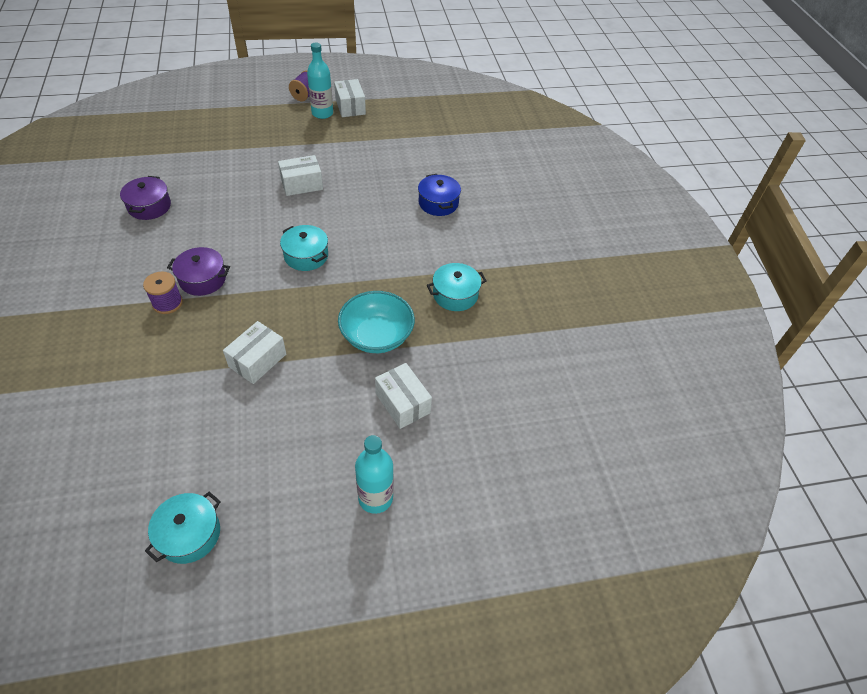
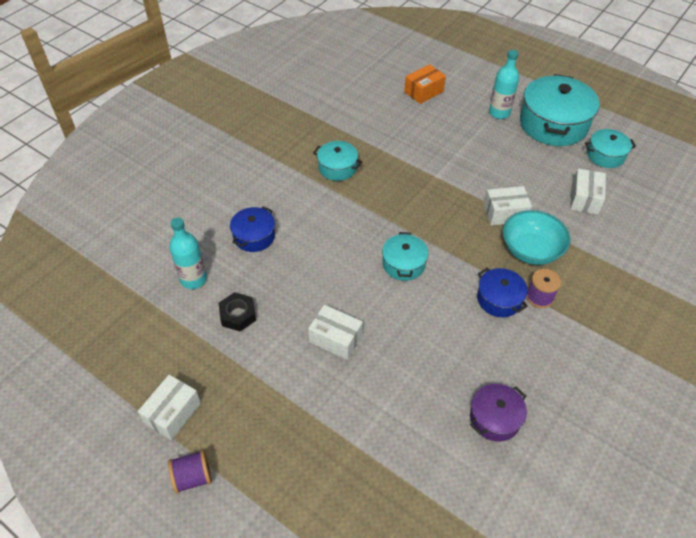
camera: 130 degrees left, 0 degrees up
purple pot [167,247,230,296] -> blue pot [477,268,528,317]
turquoise bottle [307,42,333,119] -> turquoise bottle moved to [169,217,207,289]
turquoise bowl [338,291,415,353] -> turquoise bowl moved to [503,210,570,265]
white box [375,363,432,429] -> white box moved to [570,168,606,215]
none -> black nut [219,292,256,332]
none -> orange box [404,64,446,104]
none -> turquoise pot [520,74,600,146]

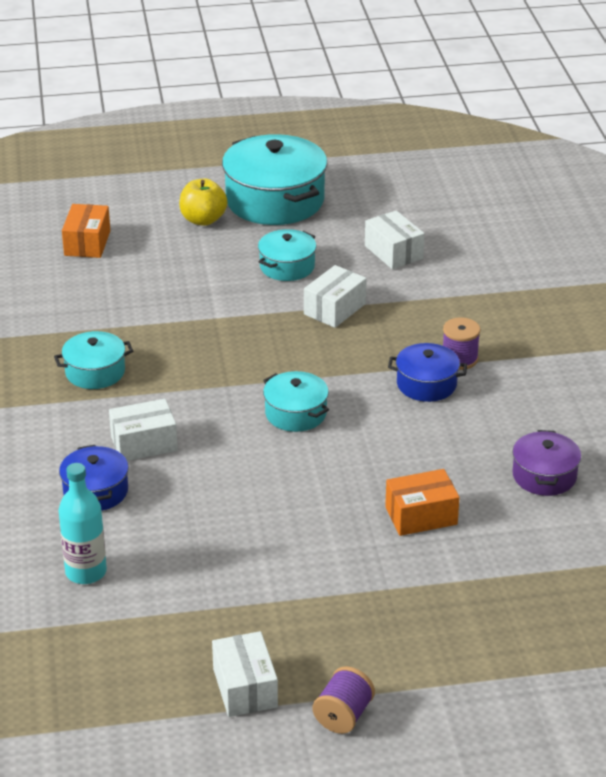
camera: 45 degrees left, 15 degrees down
black nut [219,292,256,332] -> none
white box [308,305,363,360] -> white box moved to [109,399,178,461]
turquoise bottle [489,50,519,119] -> yellow apple [179,178,227,226]
turquoise bowl [503,210,570,265] -> none
turquoise pot [585,129,636,168] -> turquoise pot moved to [258,229,316,281]
none -> orange box [385,469,460,536]

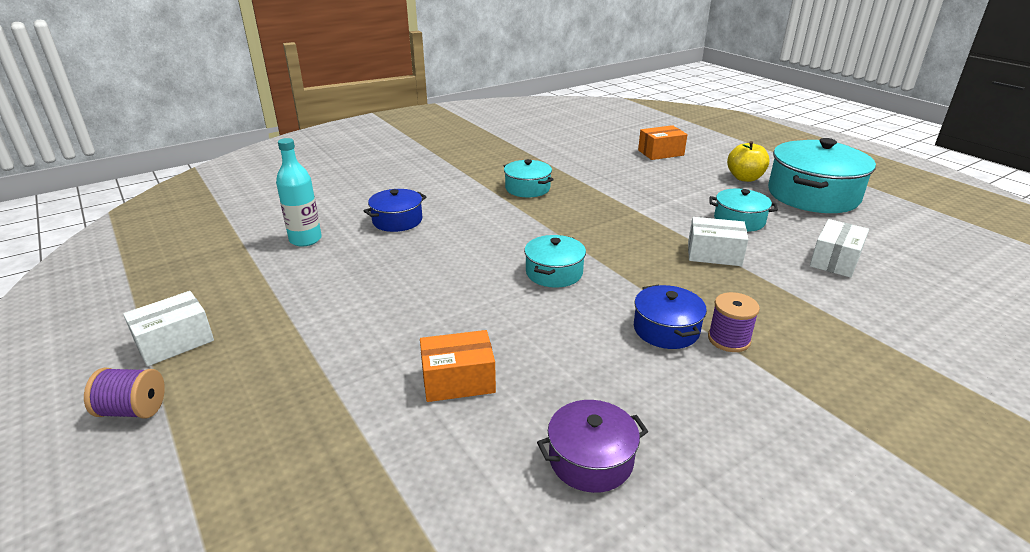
camera: 65 degrees right, 5 degrees down
white box [109,399,178,461] -> none
orange box [385,469,460,536] -> orange box turned 60 degrees counterclockwise [420,330,496,402]

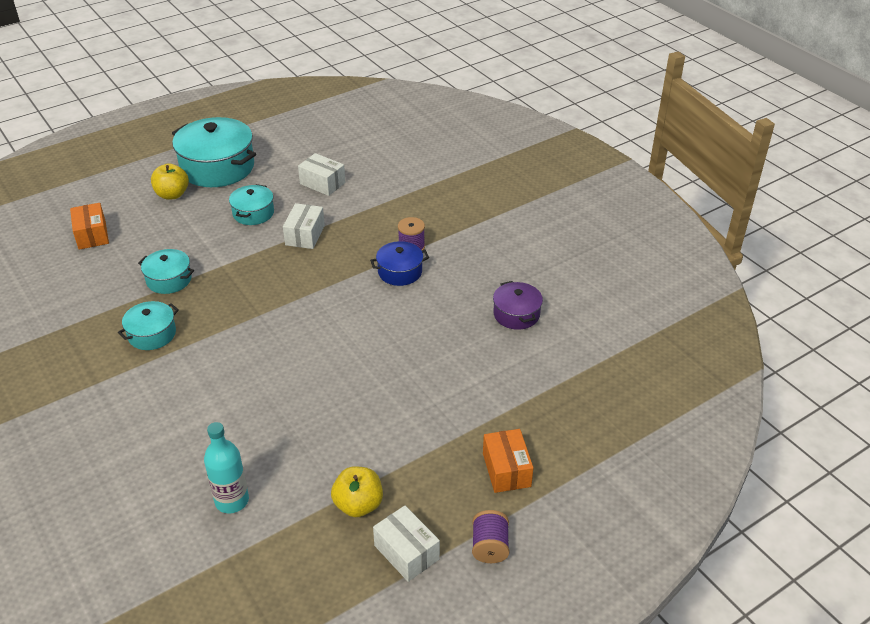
camera: 90 degrees left, 10 degrees up
blue pot [364,189,427,232] -> none
orange box [420,330,496,402] -> orange box moved to [483,429,534,493]
turquoise pot [524,235,586,288] -> turquoise pot moved to [138,249,194,294]
none -> yellow apple [331,466,383,517]

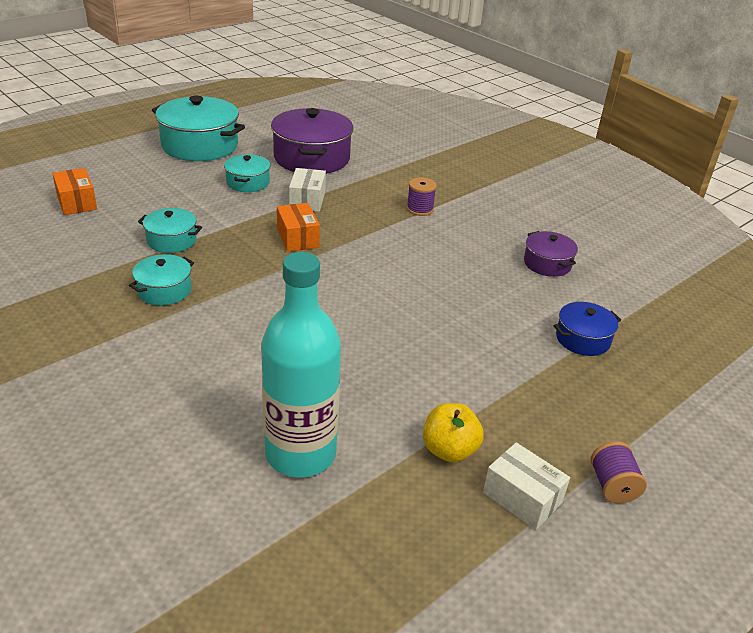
camera: 10 degrees left, 5 degrees down
yellow apple [151,163,189,200] -> none
turquoise bottle [204,422,249,513] -> turquoise bottle [261,252,341,478], size x1.74
white box [298,153,345,196] -> purple pot [271,108,354,174]
blue pot [370,241,429,286] -> blue pot moved to [554,302,621,356]
orange box [483,429,534,493] -> orange box moved to [277,203,320,252]

